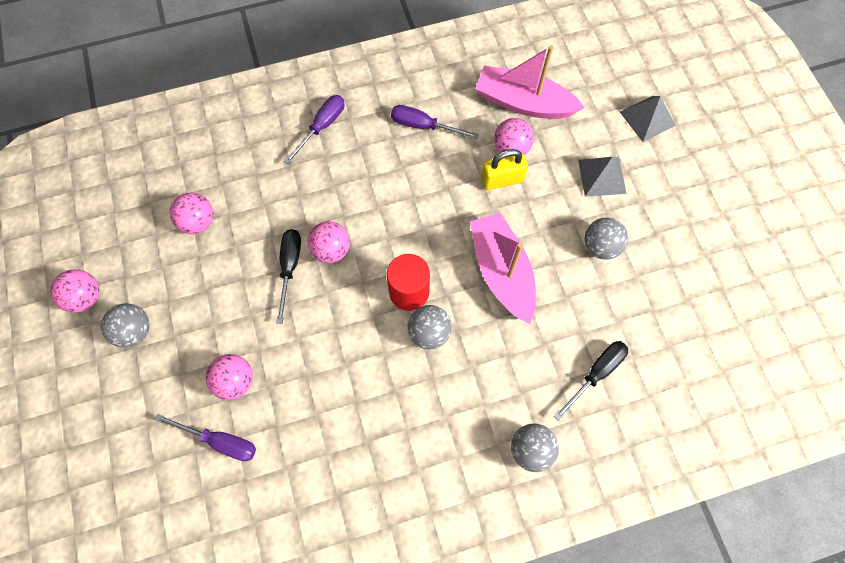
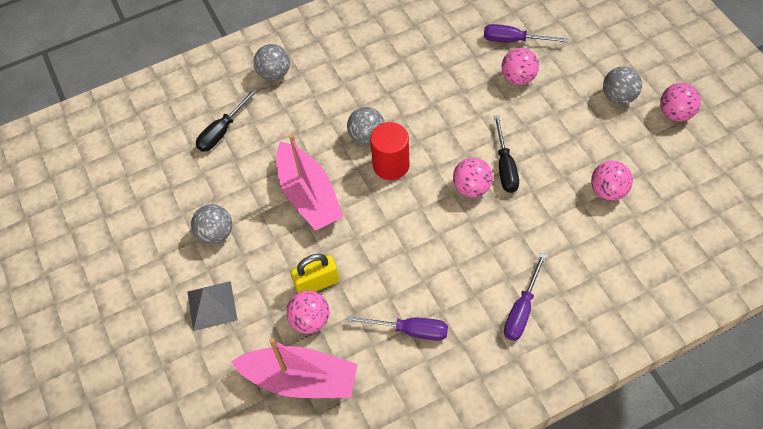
camera: 175 degrees right, 10 degrees down
grey pyramid [620,96,676,142] -> none

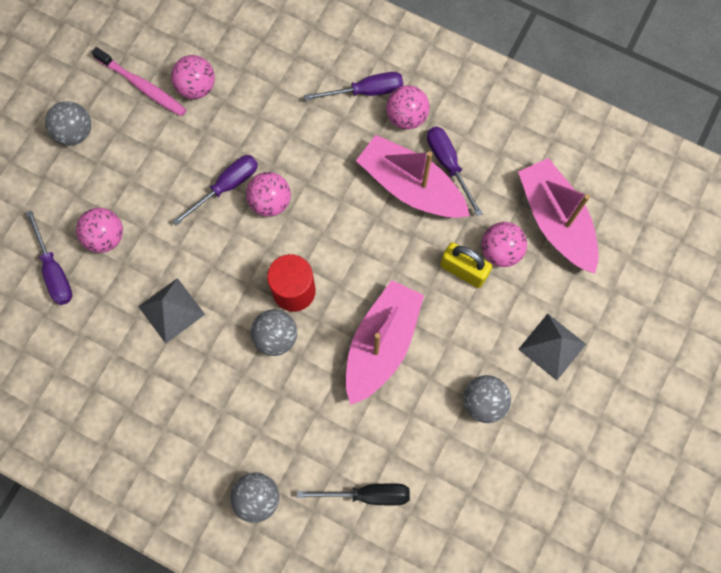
camera: 130 degrees left, 15 degrees up
black screwdriver [494,115,519,193] -> purple screwdriver [172,155,258,226]
pink ball [660,83,701,121] -> pink ball moved to [386,85,430,130]
none -> pink toothbrush [92,47,186,116]
none -> grey pyramid [138,278,205,343]
none -> pink boat [356,135,470,218]

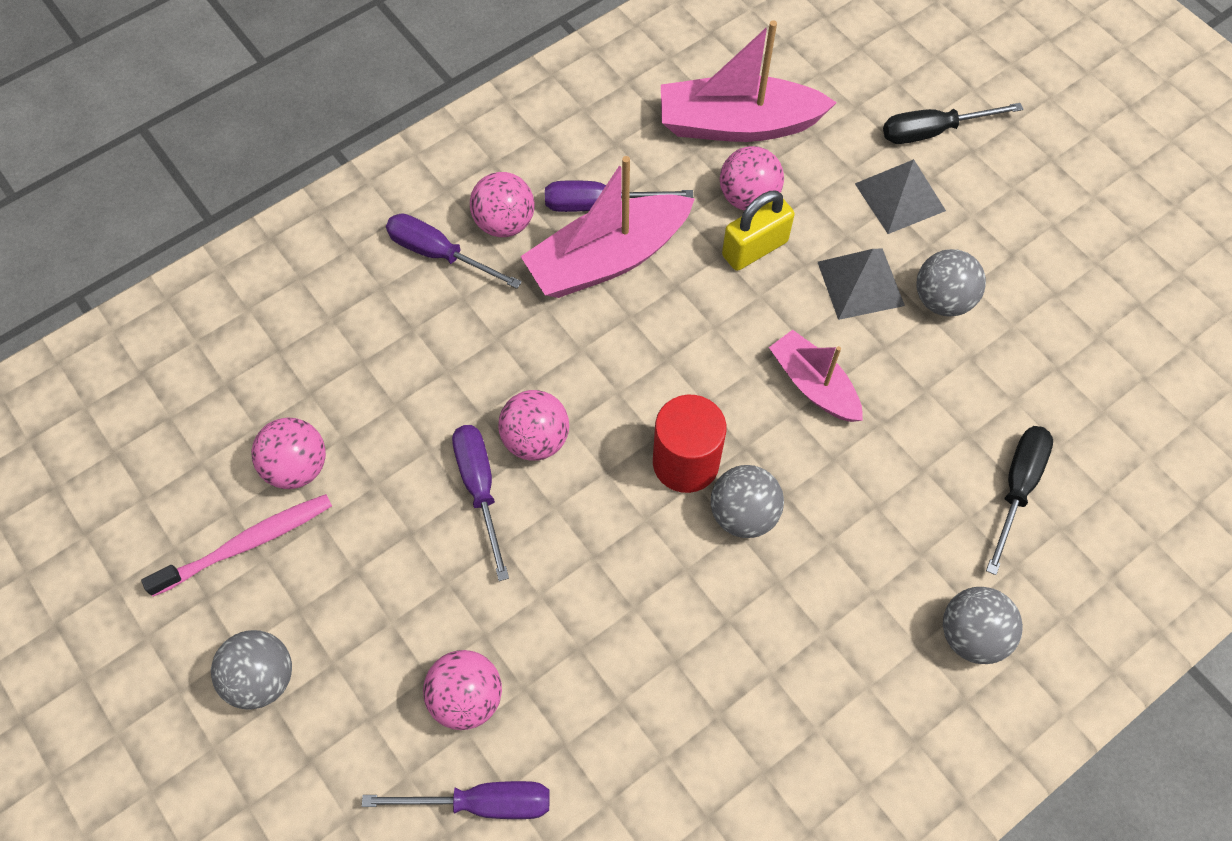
camera: 65 degrees left, 10 degrees down
grey pyramid [138,278,205,343] -> grey pyramid moved to [818,249,905,320]
purple screwdriver [304,72,403,101] -> purple screwdriver turned 75 degrees counterclockwise [386,213,522,289]
pink boat [346,280,424,405] -> pink boat [769,330,863,422], size x0.61
none -> black screwdriver [883,103,1023,144]

